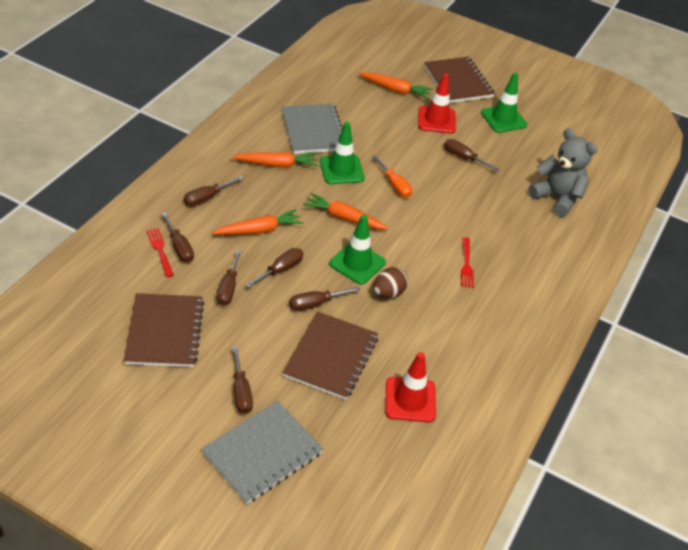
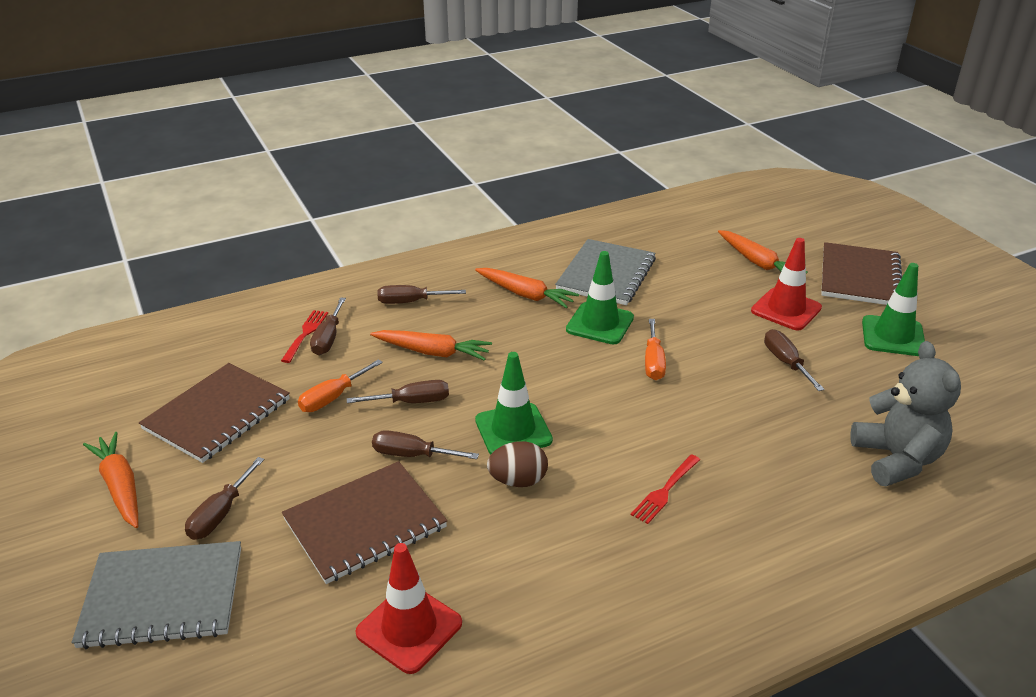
camera: 40 degrees right, 10 degrees down
brown screwdriver [216,250,241,306] -> orange screwdriver [298,359,383,412]
orange carrot [303,193,389,229] -> orange carrot moved to [83,432,138,528]

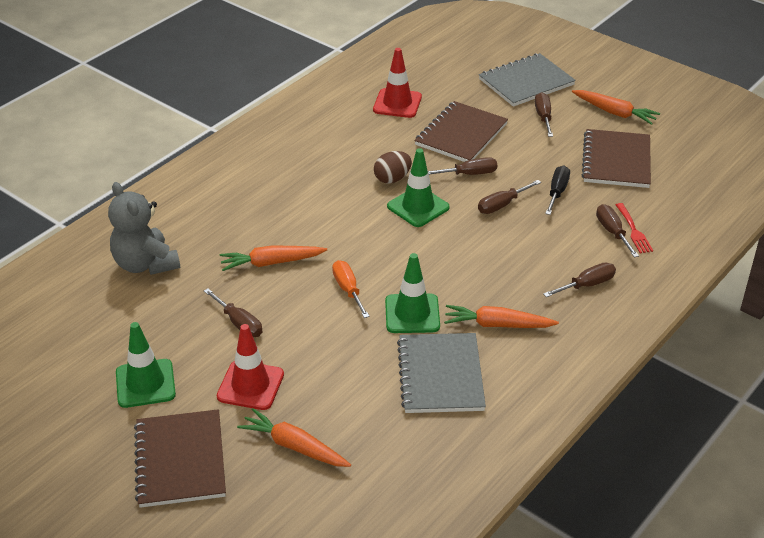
camera: 155 degrees right, 5 degrees up
orange screwdriver [298,359,383,412] -> black screwdriver [545,166,570,215]
orange carrot [370,330,492,361] -> orange carrot moved to [220,245,327,271]
red fork [631,454,700,524] -> none

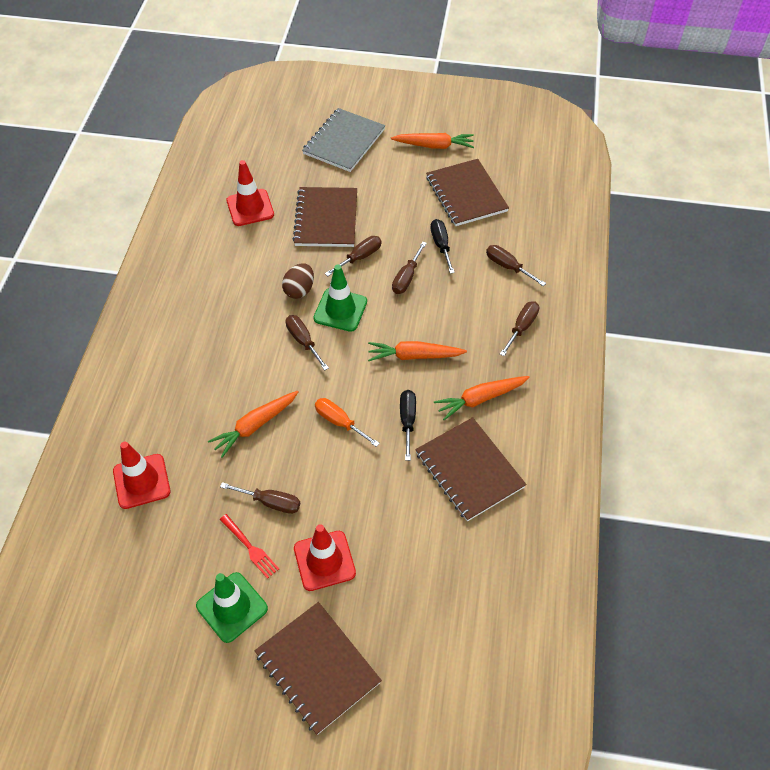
camera: 30 degrees left, 15 degrees up
grey teddy bear [108,182,180,275] -> red traffic cone [113,442,171,509]
orange carrot [237,408,351,467] -> orange carrot moved to [368,341,467,361]
green traffic cone [385,253,440,333] -> black screwdriver [400,390,416,461]
grey notebook [397,333,486,413] -> brown notebook [415,417,527,522]
brown screwdriver [535,92,553,137] -> brown screwdriver moved to [286,315,329,371]
red fork [616,203,653,253] -> red fork moved to [220,514,279,579]

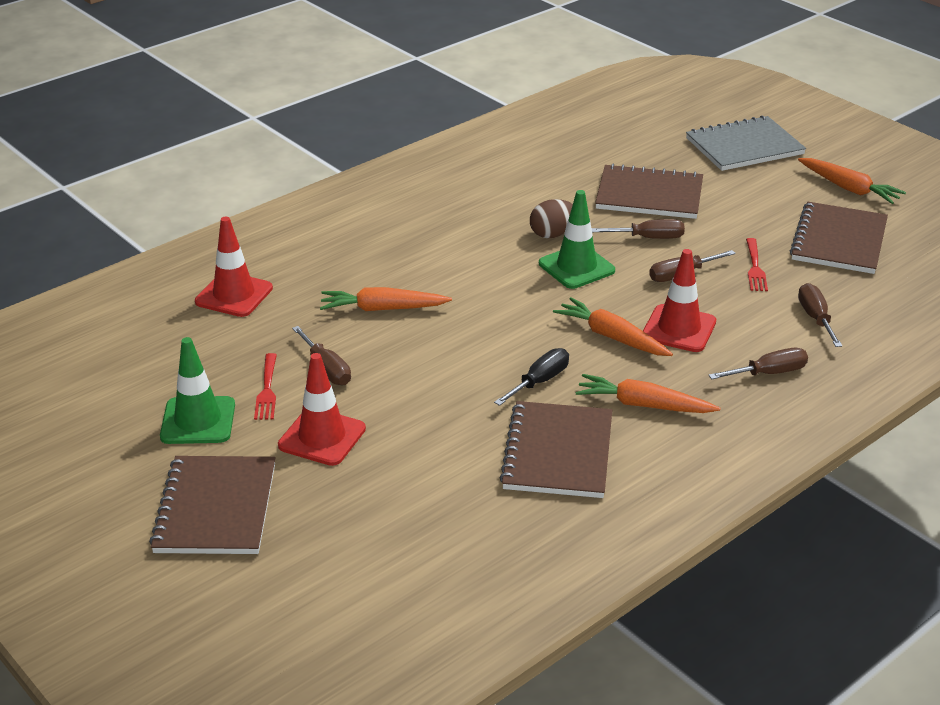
camera: 40 degrees right, 20 degrees down
red traffic cone [226,160,274,226] -> red traffic cone moved to [643,249,716,352]
brown screwdriver [286,315,329,371] -> none
brown notebook [292,187,357,247] -> brown notebook turned 60 degrees clockwise [595,164,703,219]
orange screwdriver [315,398,380,447] -> none
black screwdriver [430,219,455,274] -> red fork [746,238,768,291]

